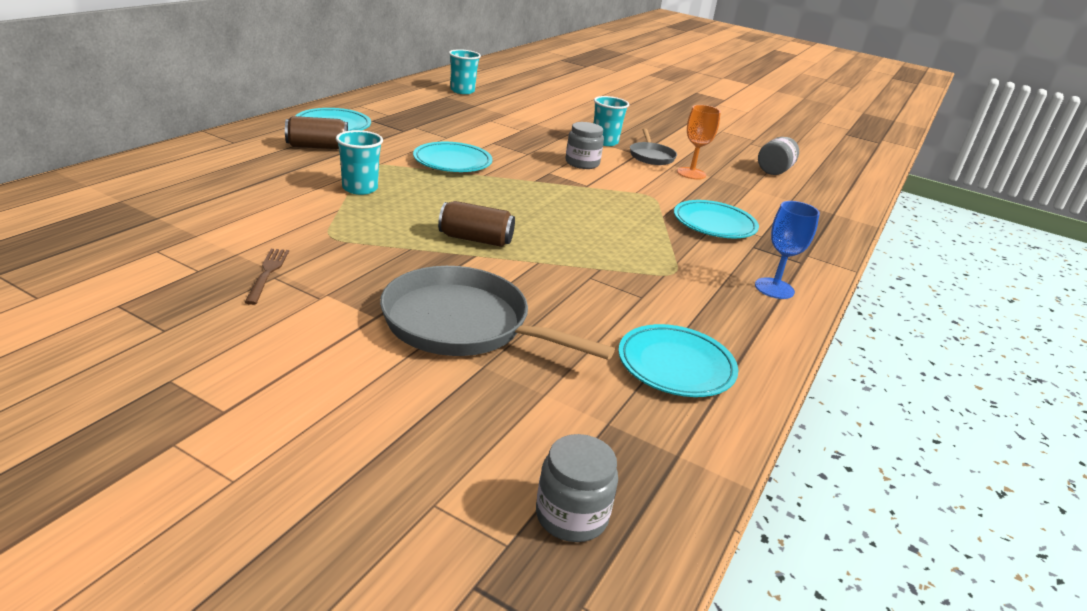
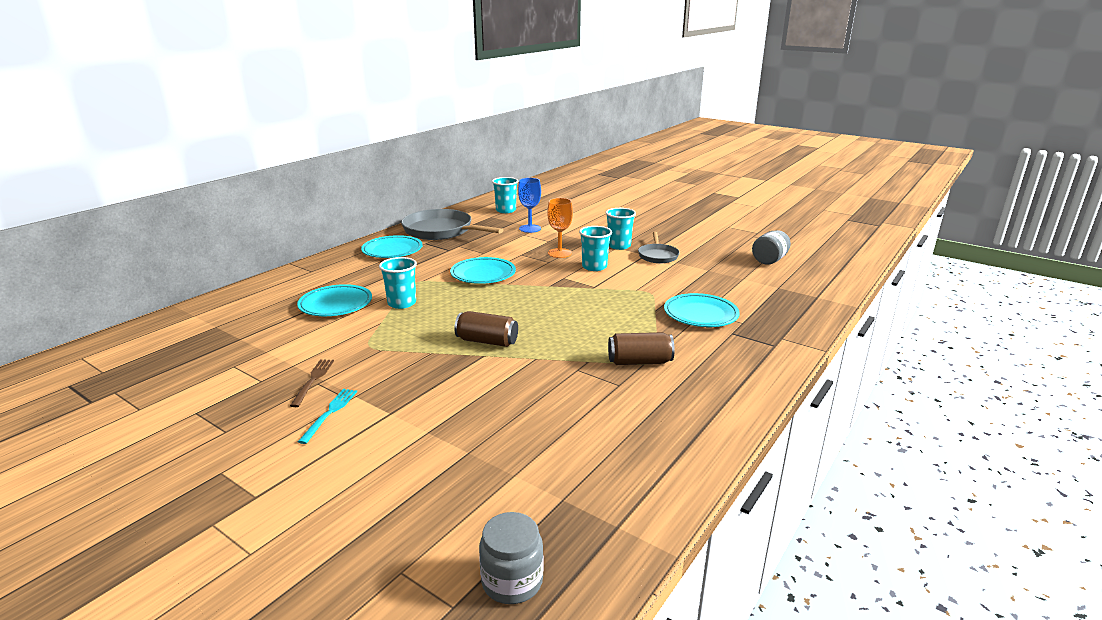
camera: 10 degrees right, 5 degrees down
brown can [285,116,348,149] -> brown can moved to [608,332,675,365]
grey pan [380,266,615,360] -> grey pan moved to [401,209,503,240]
grey jar [566,122,604,169] -> turquoise cup [579,226,612,271]
turquoise plate [618,324,738,397] -> turquoise plate moved to [297,284,372,316]
orange goblet [677,105,721,180] -> orange goblet moved to [547,198,573,258]
blue goblet [755,201,820,299] -> blue goblet moved to [518,178,541,233]
none -> turquoise fork [298,389,357,444]

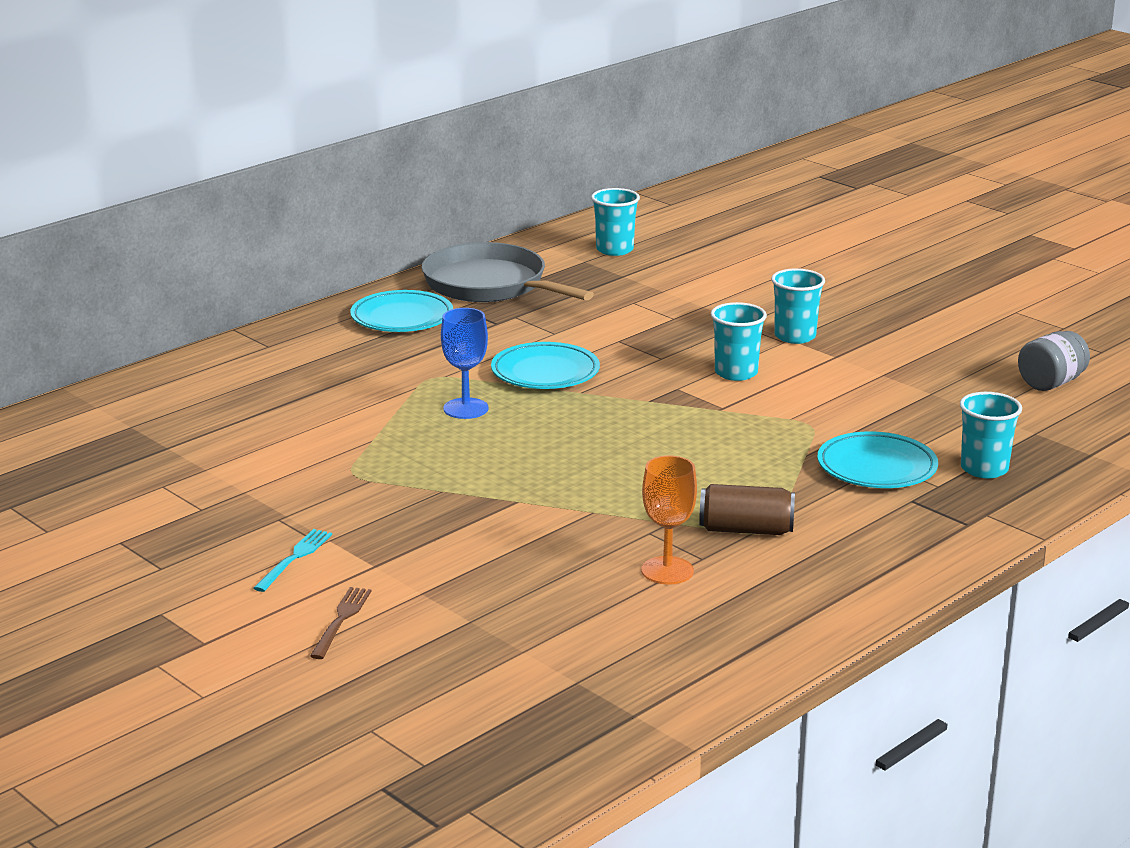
camera: 10 degrees right, 0 degrees up
brown fork [290,359,334,407] -> brown fork moved to [310,587,371,659]
turquoise plate [297,284,372,316] -> none
turquoise cup [379,257,417,309] -> turquoise cup moved to [960,392,1022,478]
brown can [454,311,518,347] -> none
grey jar [479,512,544,604] -> none
blue goblet [518,178,541,233] -> blue goblet moved to [441,308,489,419]
orange goblet [547,198,573,258] -> orange goblet moved to [641,455,697,584]
grey pan [638,232,680,263] -> none

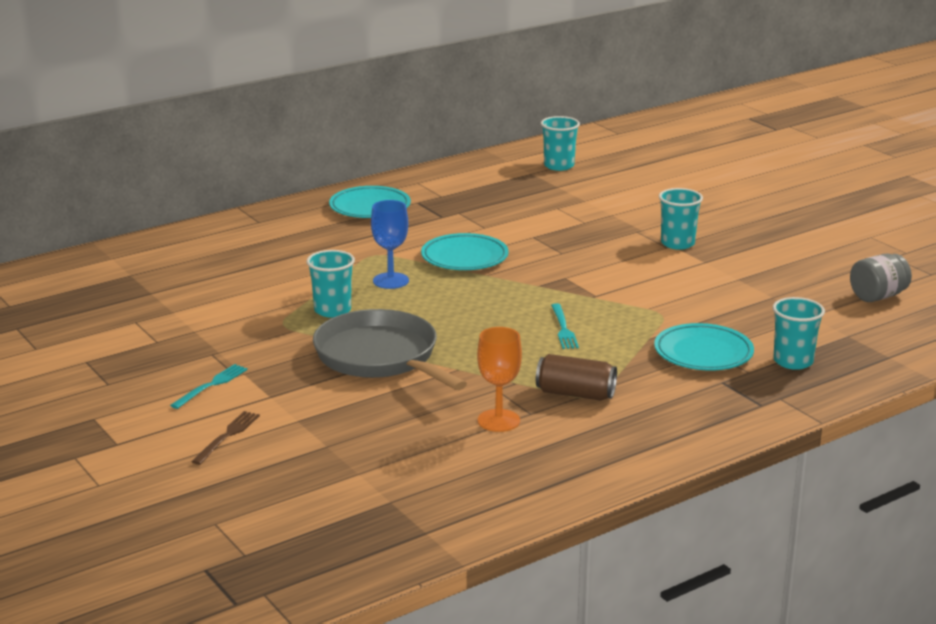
camera: 10 degrees right, 0 degrees up
grey pan [422,242,594,302] -> grey pan moved to [313,309,467,390]
turquoise cup [711,302,767,381] -> turquoise cup moved to [306,250,355,318]
none -> turquoise fork [551,303,579,349]

